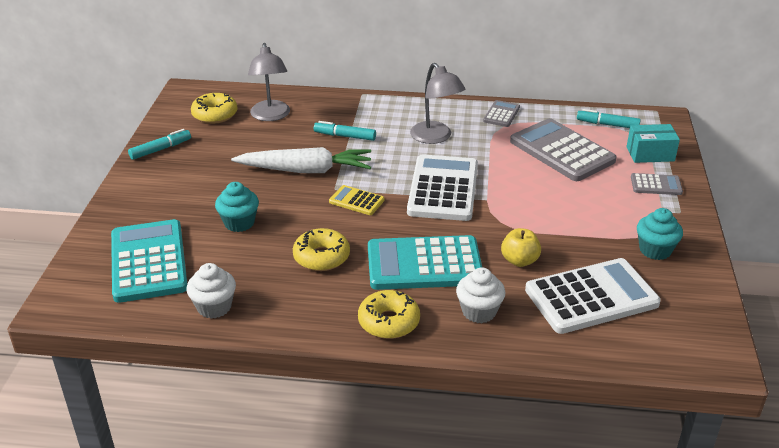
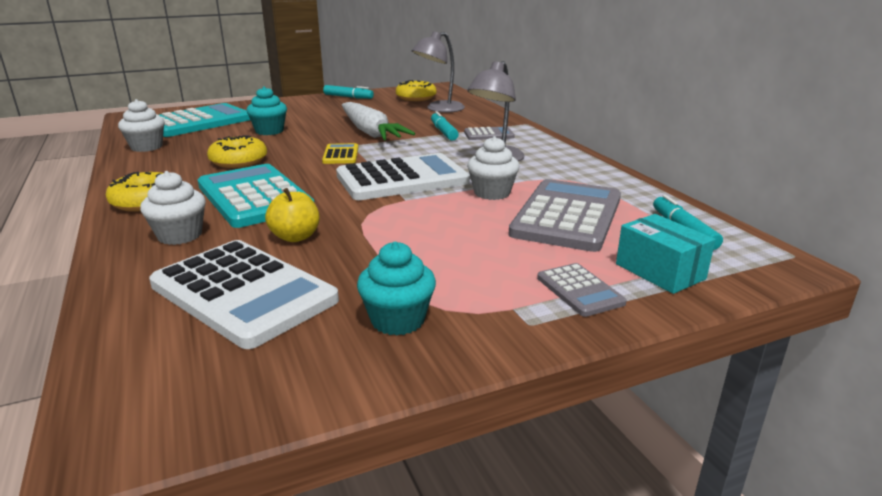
camera: 60 degrees right, 10 degrees down
grey calculator [483,100,520,127] -> grey calculator moved to [464,127,515,140]
none -> white cupcake [467,136,519,200]

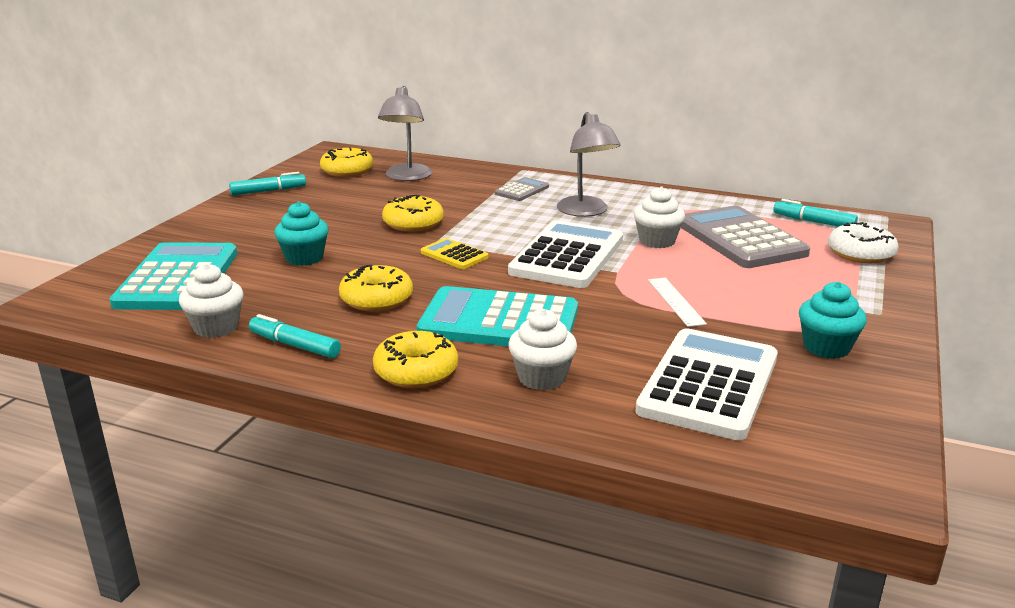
camera: 45 degrees left, 0 degrees up
white calculator [149,240,339,349] -> white calculator turned 60 degrees counterclockwise [635,328,778,440]
yellow apple [265,188,320,242] -> none
white carrot [342,102,415,140] -> yellow donut [382,195,444,232]
turquoise marker [431,111,459,141] -> turquoise marker moved to [249,314,341,358]
grey calculator [537,263,627,317] -> none
turquoise box [616,214,716,294] -> white donut [828,222,899,263]
none -> white ruler [648,278,707,327]

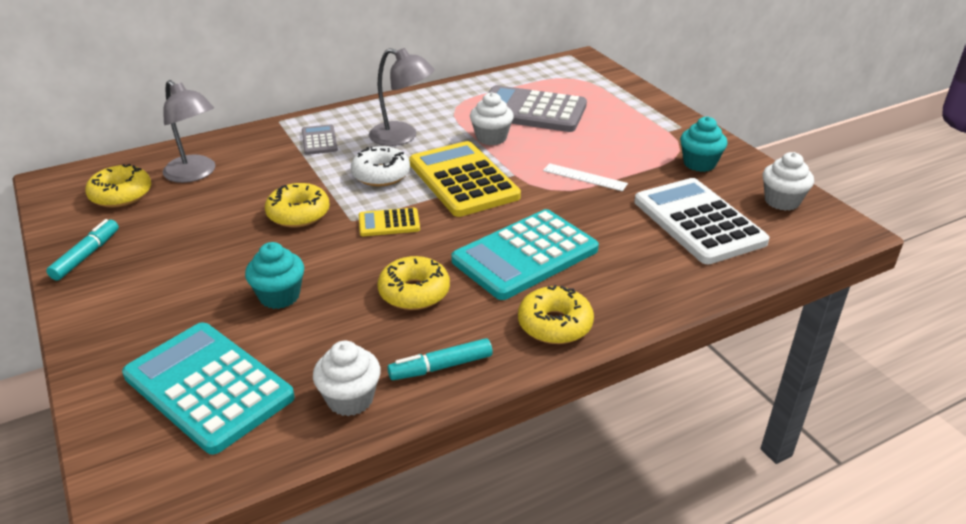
camera: 50 degrees left, 10 degrees up
white calculator [508,220,623,288] -> yellow calculator [409,141,521,217]
white cupcake [509,309,577,390] -> white cupcake moved to [762,152,814,211]
turquoise marker [773,199,858,227] -> none
white donut [828,222,899,263] -> white donut moved to [351,146,410,187]

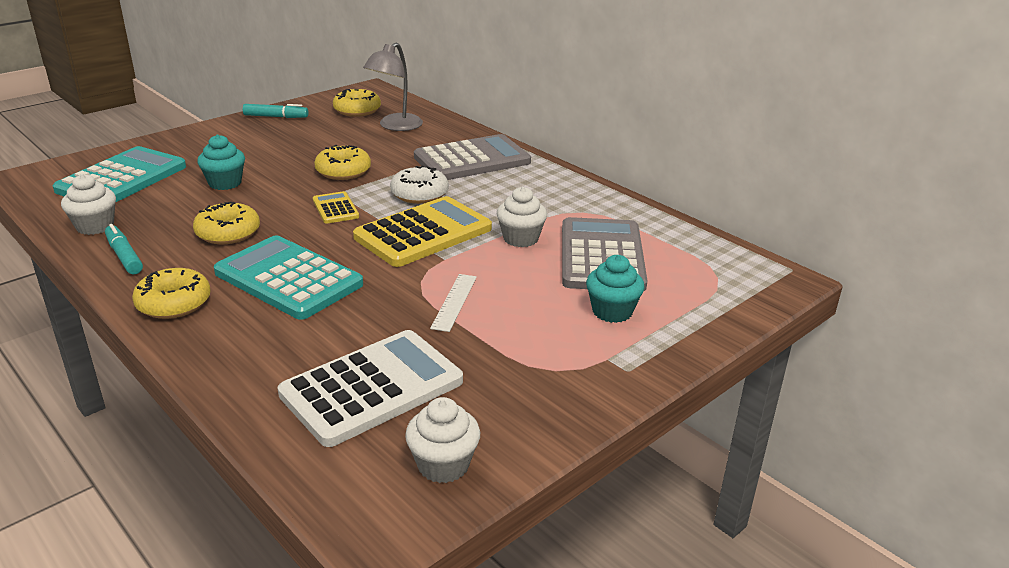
camera: 75 degrees right, 5 degrees down
grey calculator [302,124,338,155] -> grey calculator [414,134,531,180], size x2.09
grey lamp [369,48,434,146] -> none
turquoise cupcake [680,116,728,172] -> turquoise cupcake moved to [586,255,645,323]

